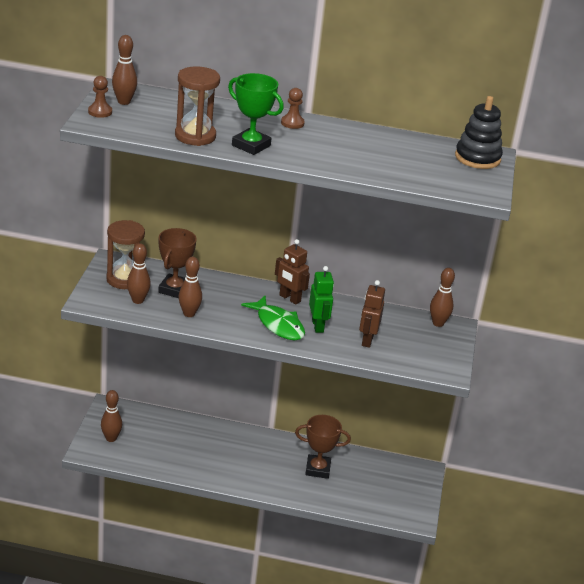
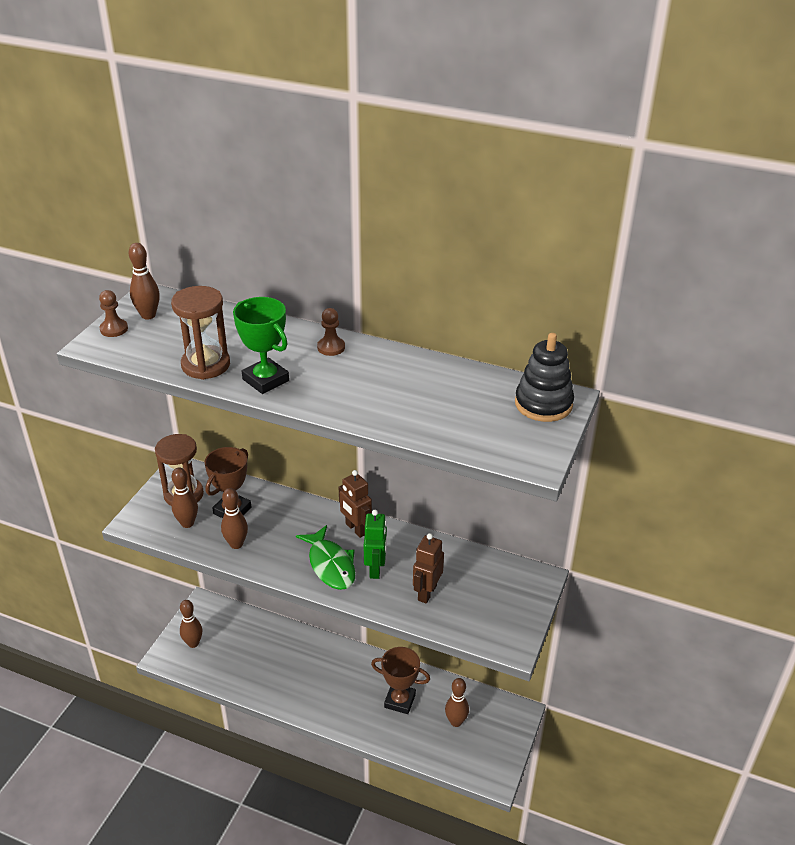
camera: 15 degrees right, 5 degrees up
brown bowling pin [430,268,455,327] -> brown bowling pin moved to [445,678,469,727]

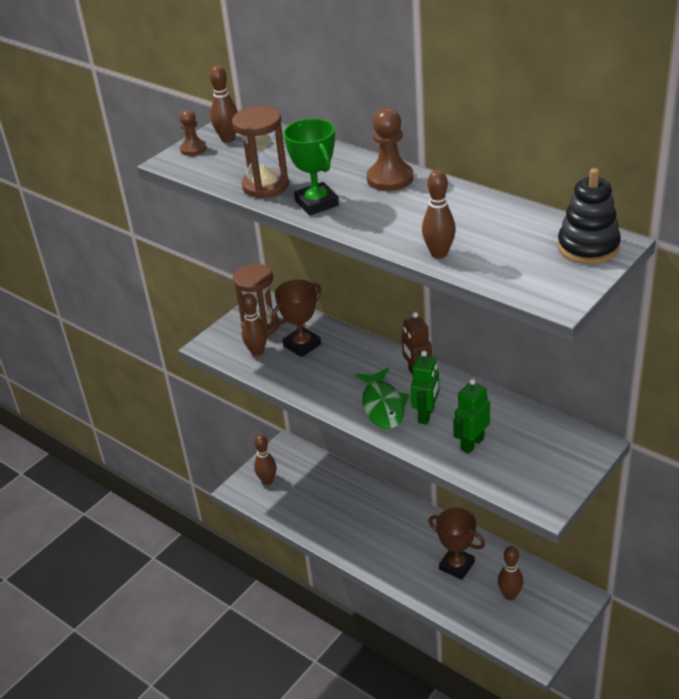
camera: 20 degrees right, 0 degrees up
brown bowling pin [221,488,248,549] -> brown bowling pin moved to [422,170,456,259]
brown pawn [317,308,345,356] -> brown pawn [367,108,413,191], size x1.67
brown robot [413,533,444,604] -> green robot [453,378,490,454]

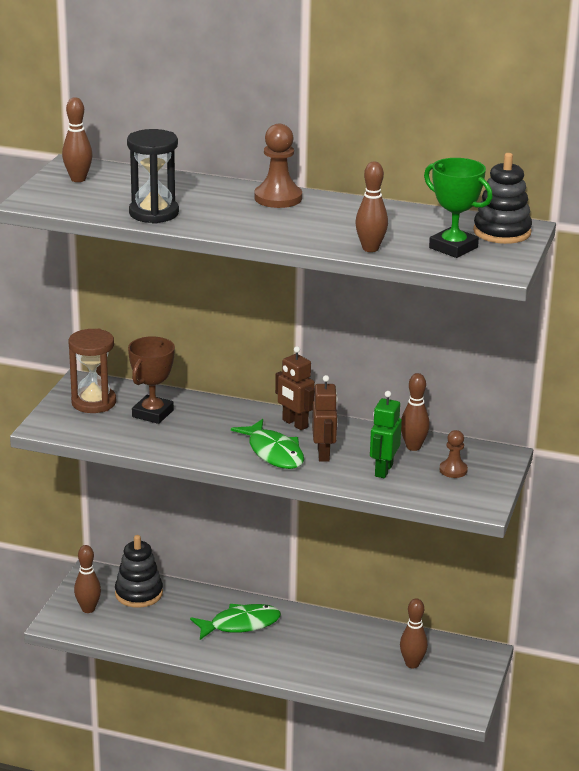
camera: 25 degrees left, 10 degrees down
brown pawn [180,110,206,156] -> brown pawn moved to [440,430,468,478]
brown hourglass [232,106,289,199] -> black hourglass [127,129,179,224]
brown bowling pin [242,293,267,356] -> brown bowling pin moved to [401,373,430,451]
green trophy [283,118,339,215] -> green trophy moved to [424,158,493,258]
green robot [411,350,439,425] -> brown robot [312,375,338,462]
brown trophy [428,508,485,580] -> none
none -> black stacking toy [115,535,163,608]
none -> green fish [190,604,281,640]

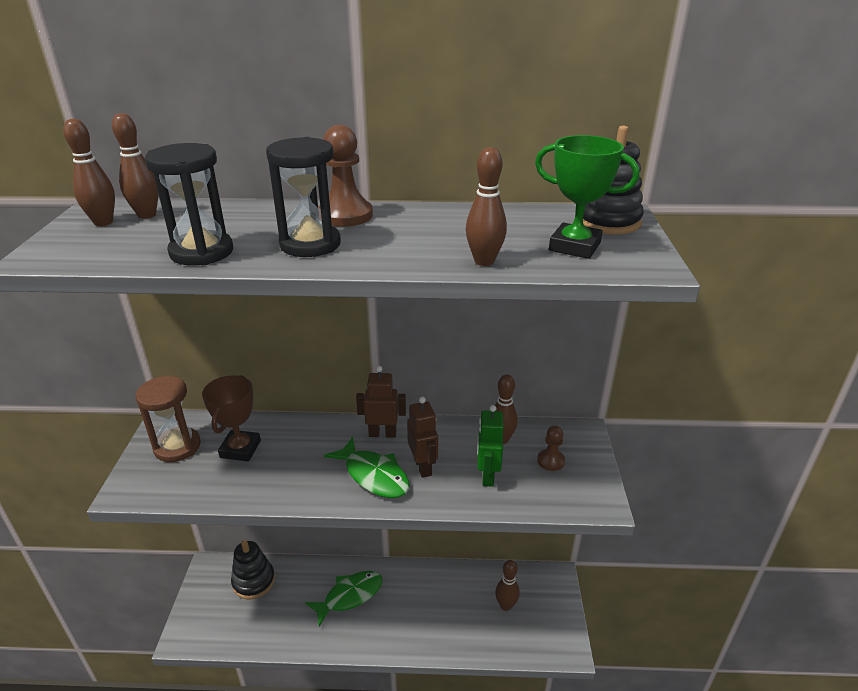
camera: 15 degrees left, 5 degrees up
brown bowling pin [74,545,101,613] -> brown bowling pin moved to [112,113,159,219]
brown robot [275,346,315,430] -> brown robot turned 150 degrees clockwise [356,366,406,438]
none -> black hourglass [266,137,341,257]

